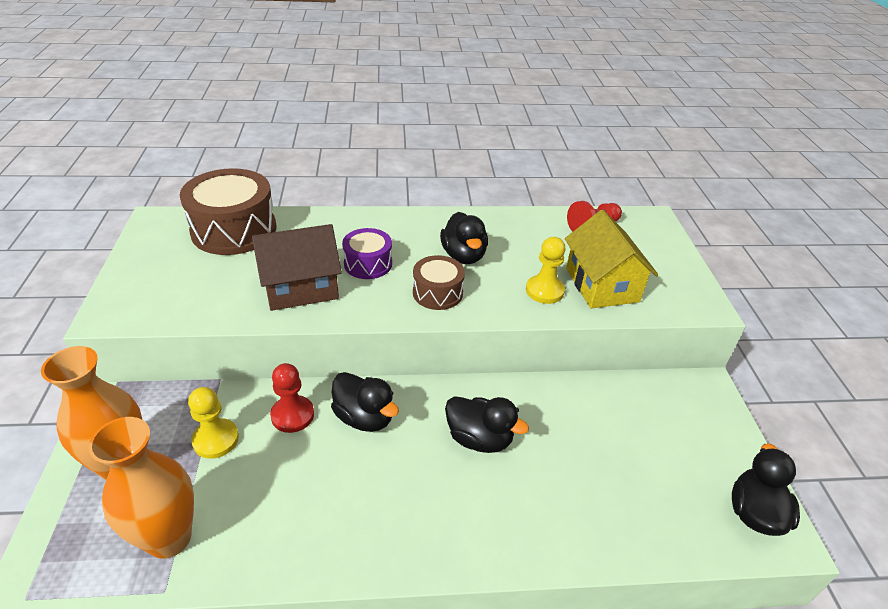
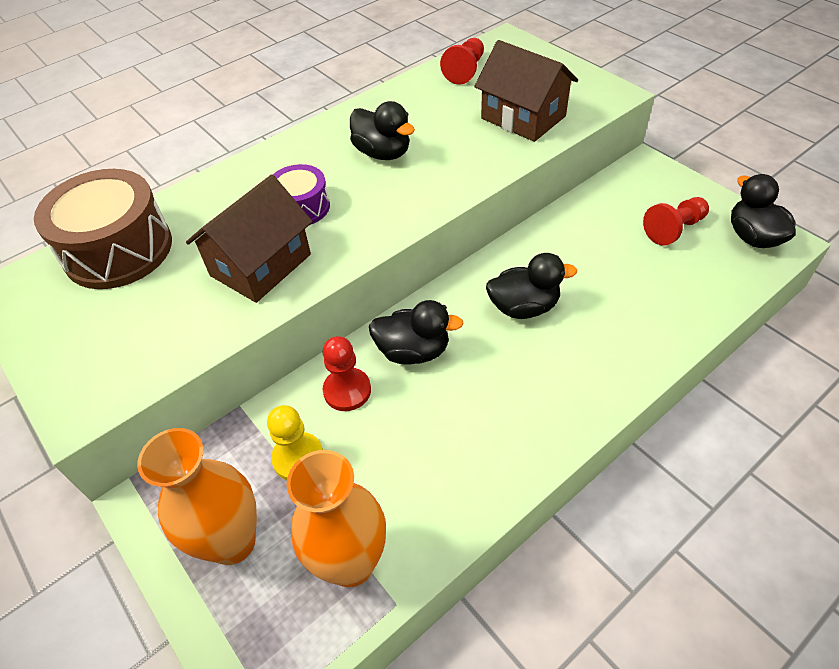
camera: 30 degrees left, 10 degrees up
brown drum [413,255,465,310] -> none
yellow pawn [526,237,566,304] -> none
yellow house [565,210,658,308] -> brown house [474,40,578,142]
none -> red pawn [643,197,709,246]

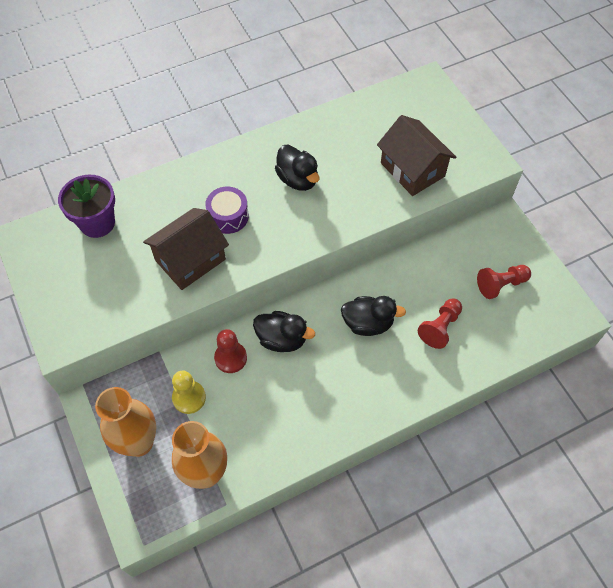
camera: 10 degrees right, 10 degrees up
brown drum [34,169,172,289] -> purple flower pot [58,175,115,238]
red pawn [440,38,484,85] -> red pawn moved to [418,298,462,349]
black duck [731,174,796,248] -> none

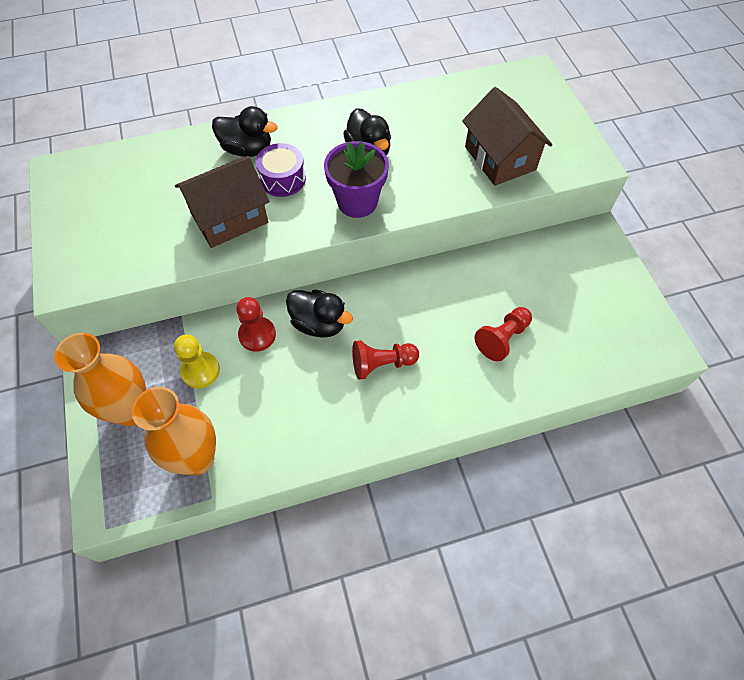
camera: 10 degrees right, 0 degrees up
purple flower pot [58,175,115,238] -> purple flower pot moved to [324,141,389,218]
black duck [341,296,406,336] -> black duck moved to [212,106,278,157]
red pawn [477,265,531,299] -> red pawn moved to [352,340,419,380]

